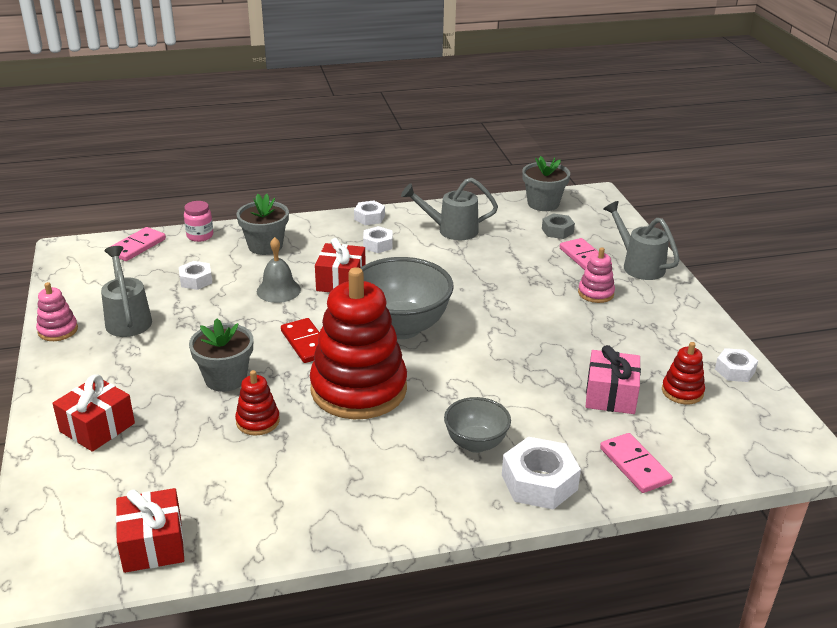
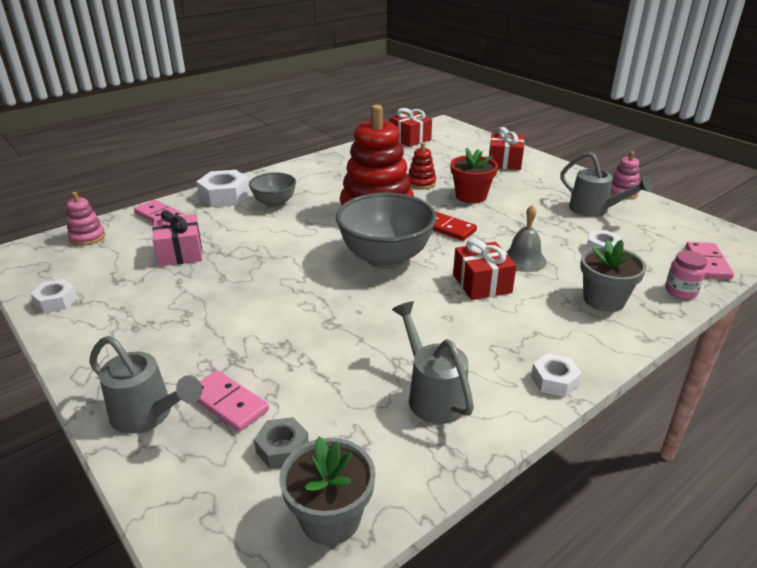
camera: 155 degrees right, 0 degrees up
grey flower pot [189,318,253,392] -> red flower pot [450,148,498,203]
white nut [363,226,393,253] -> none
grey watering can [401,178,498,240] -> grey watering can turned 90 degrees counterclockwise [392,301,474,424]
pink stacking toy [578,247,615,303] -> pink stacking toy moved to [67,192,105,246]
red stacking toy [662,342,705,404] -> none

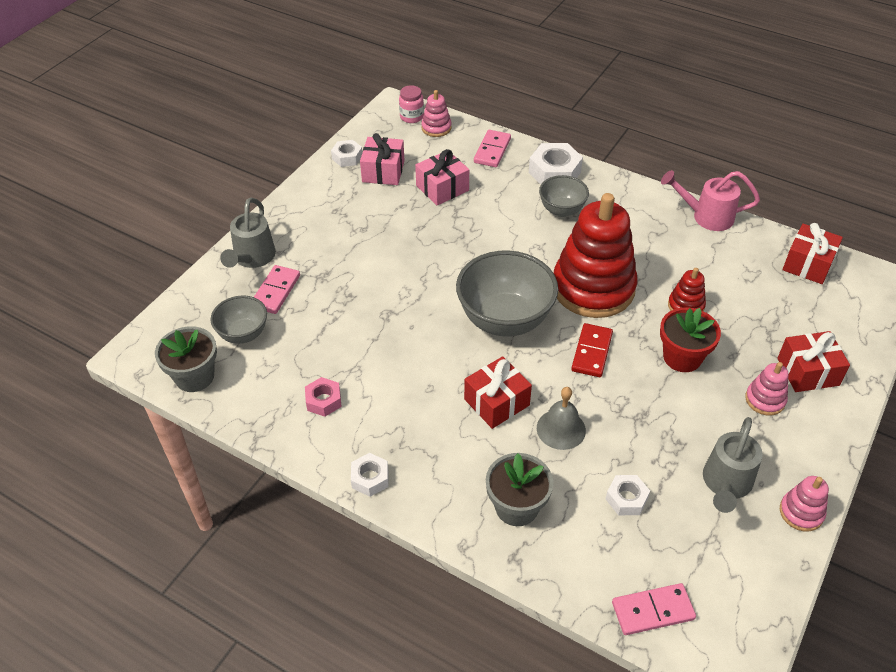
camera: 70 degrees right, 15 degrees up
grey nut [254,417,309,469] -> grey bowl [210,295,267,344]
grey watering can [392,301,474,424] -> pink nut [305,377,342,417]
pink jar [665,251,707,299] -> pink jar moved to [399,85,424,123]
none -> pink gift [360,133,405,185]
none -> pink watering can [661,170,760,231]
none -> pink stacking toy [745,362,789,416]

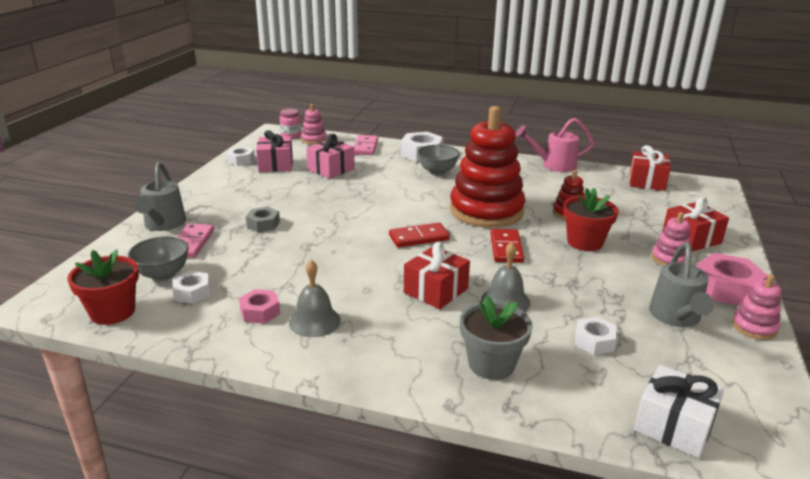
camera: 15 degrees left, 20 degrees down
grey flower pot [155,326,217,392] -> red flower pot [67,249,139,325]
white nut [351,453,388,497] -> white nut moved to [172,271,211,304]
grey bowl [456,250,558,337] -> red domino [389,223,450,248]
pink domino [612,583,696,635] -> white gift [634,365,724,458]
none -> grey nut [246,207,280,232]
none -> grey bell [289,260,341,337]
none -> pink nut [697,253,768,306]

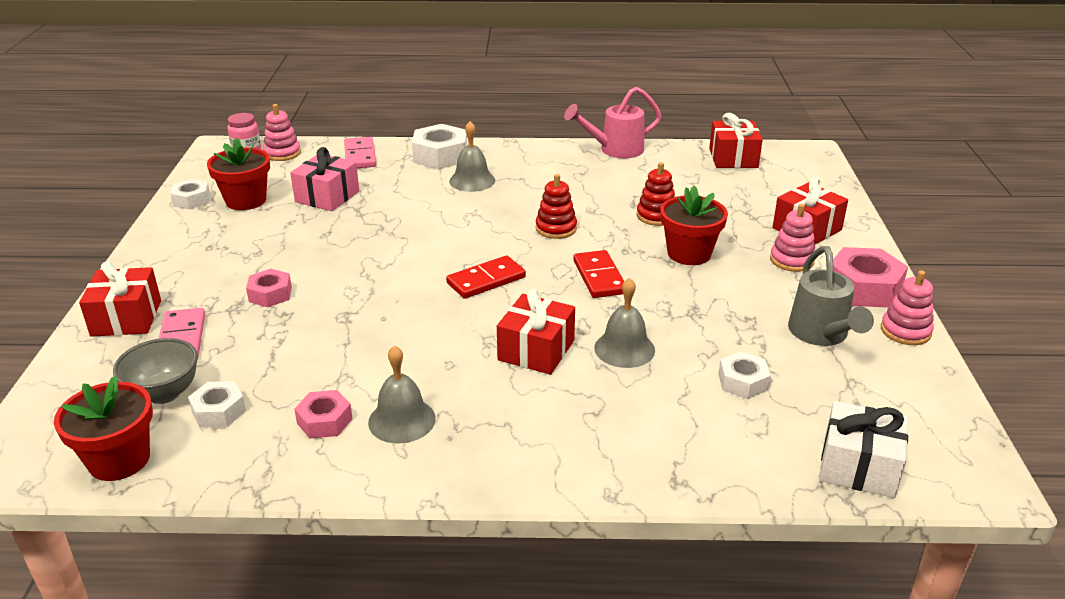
camera: 15 degrees left, 5 degrees up
grey watering can [134,162,186,231] -> red gift [79,261,161,337]
grey nut [246,207,280,232] -> pink nut [246,269,292,307]
pink gift [256,130,293,172] -> red flower pot [207,138,270,210]
grey bowl [417,145,460,176] -> grey bell [449,121,495,192]
red stacking toy [450,106,525,228] -> red stacking toy [536,174,577,239], size x0.43
grey flower pot [460,296,532,380] -> none

